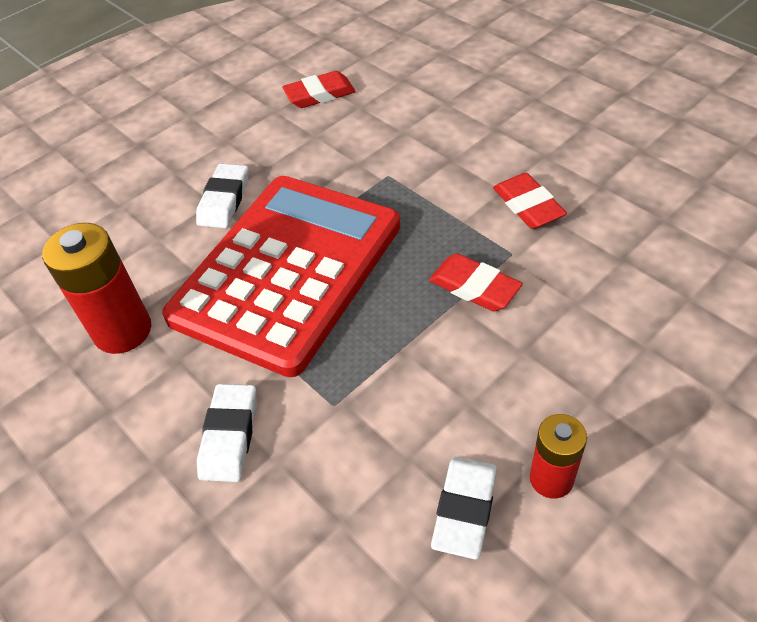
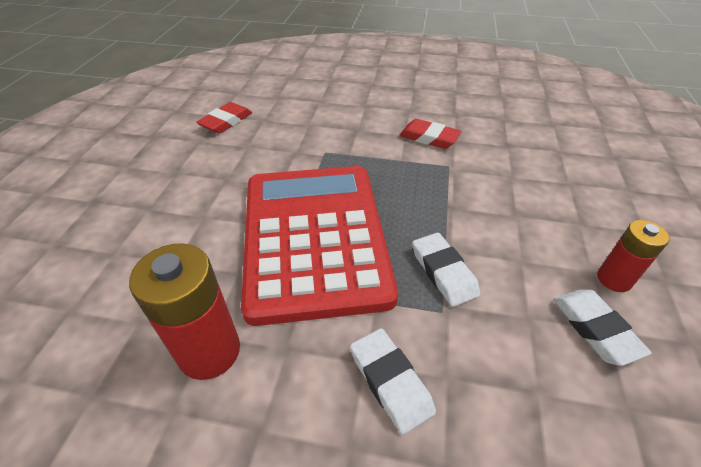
camera: 40 degrees left, 5 degrees down
white eraser [196,163,248,228] -> white eraser moved to [412,233,480,307]
red eraser [429,253,523,311] -> none

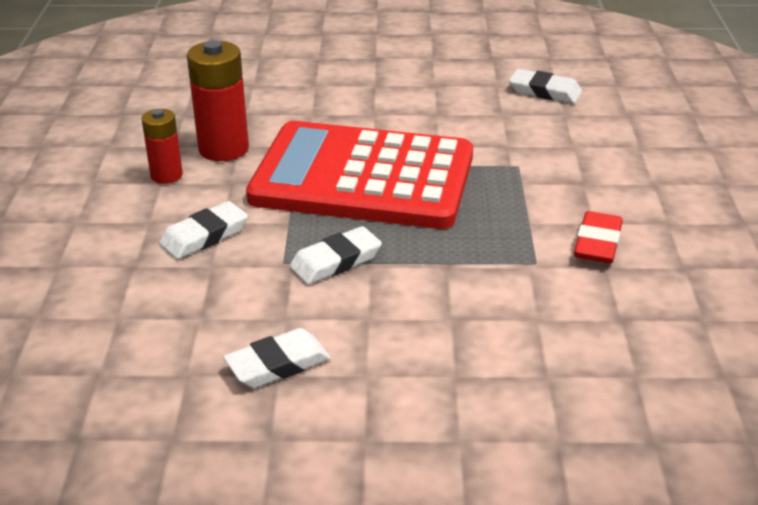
camera: 80 degrees right, 10 degrees down
red eraser [196,102,252,134] -> white eraser [509,69,582,104]
red calculator [241,166,398,326] -> red calculator turned 150 degrees counterclockwise [246,121,473,229]
red battery [597,220,669,292] -> red battery moved to [142,109,183,184]

